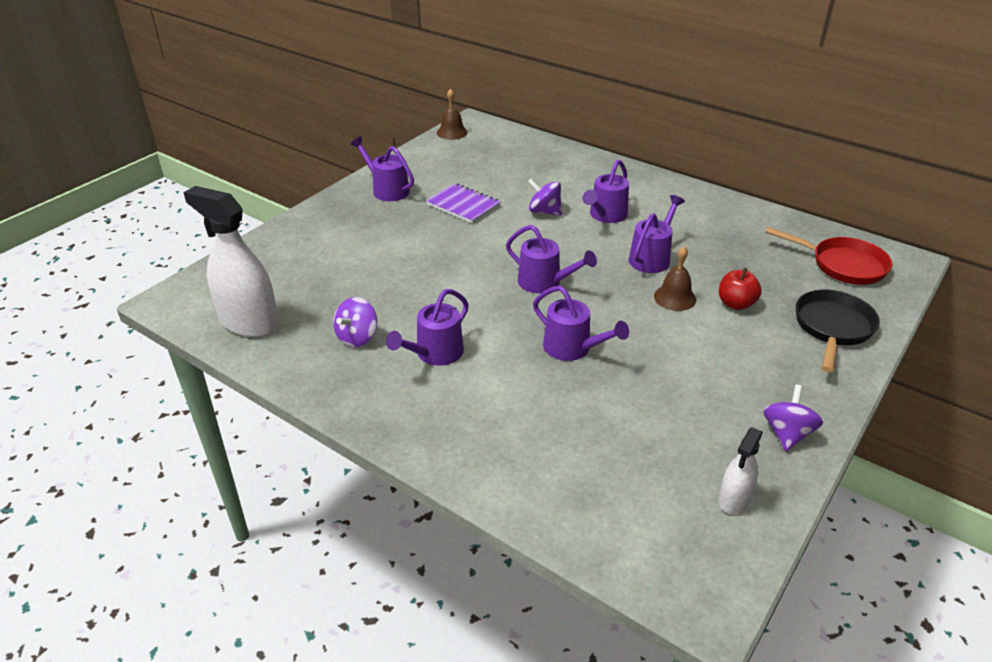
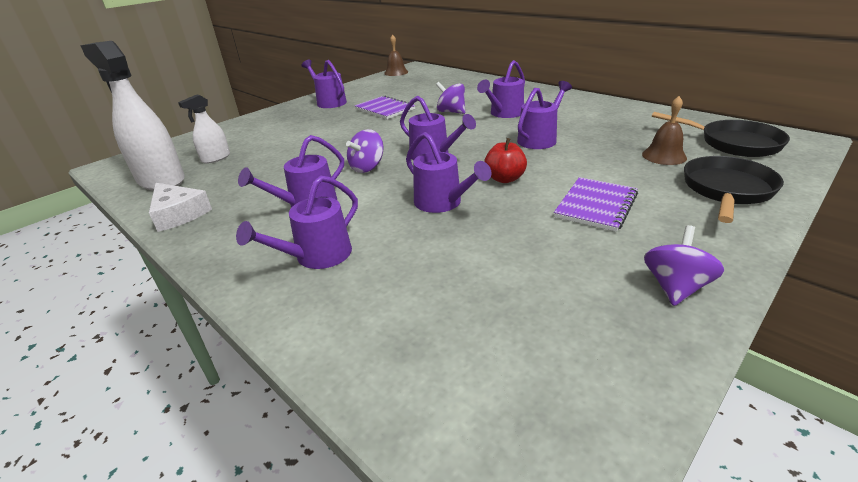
camera: 10 degrees right, 5 degrees down
purple spinning top [333,297,377,347] -> purple spinning top moved to [346,129,384,173]
brown bell [654,246,696,311] -> brown bell moved to [642,96,687,165]
white spray bottle [718,427,763,514] -> white spray bottle moved to [178,94,230,164]
red apple [719,268,762,310] -> red apple moved to [484,138,527,183]
red pan [765,227,892,285] -> black pan [652,112,790,157]
none -> white cheese [149,183,212,232]
none -> purple watering can [236,175,358,269]
none -> purple notebook [554,177,638,232]

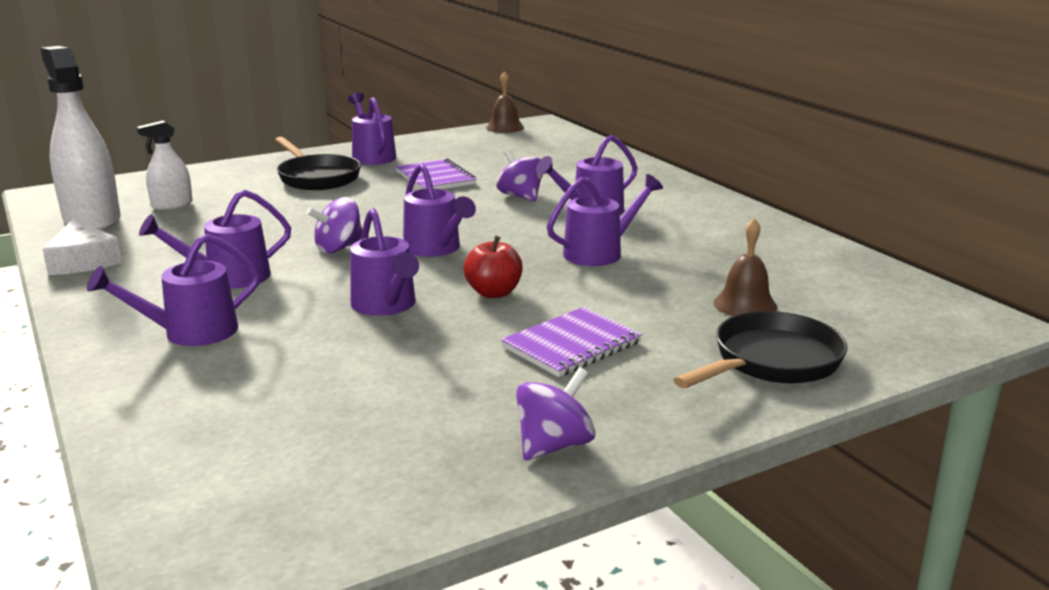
camera: 15 degrees right, 10 degrees down
black pan [652,112,790,157] -> black pan moved to [275,137,361,190]

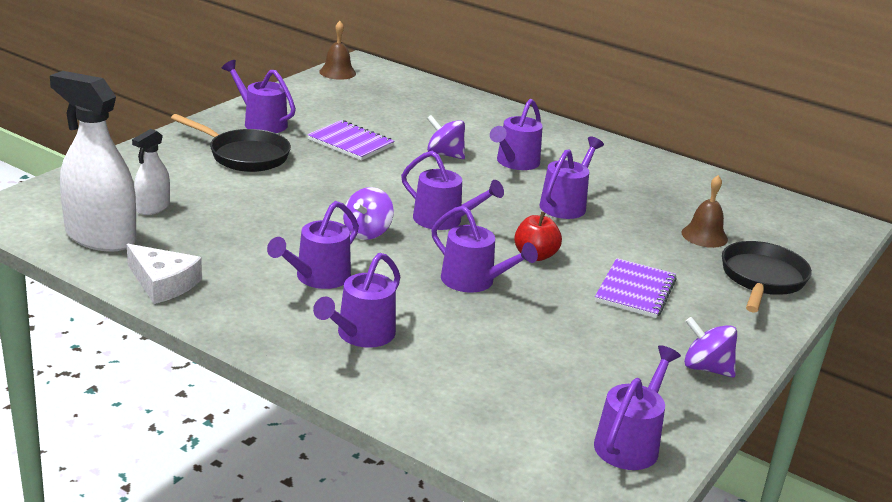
camera: 30 degrees left, 5 degrees up
purple spinning top [516,367,596,460] -> purple spinning top turned 75 degrees counterclockwise [684,317,737,378]
none -> purple watering can [594,345,681,470]

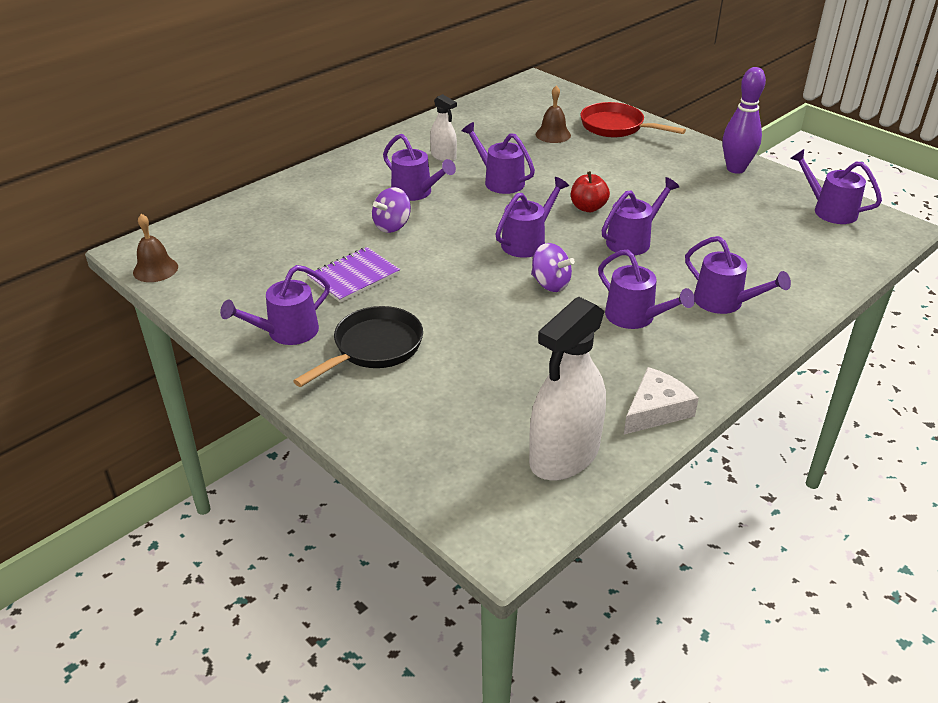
camera: 75 degrees left, 10 degrees up
white spray bottle [132,129,170,215] -> white spray bottle moved to [430,94,457,162]
purple notebook [595,258,677,318] -> none
purple spinning top [684,317,737,378] -> purple bowling pin [723,67,766,174]
black pan [722,241,812,313] -> red pan [580,102,686,137]

